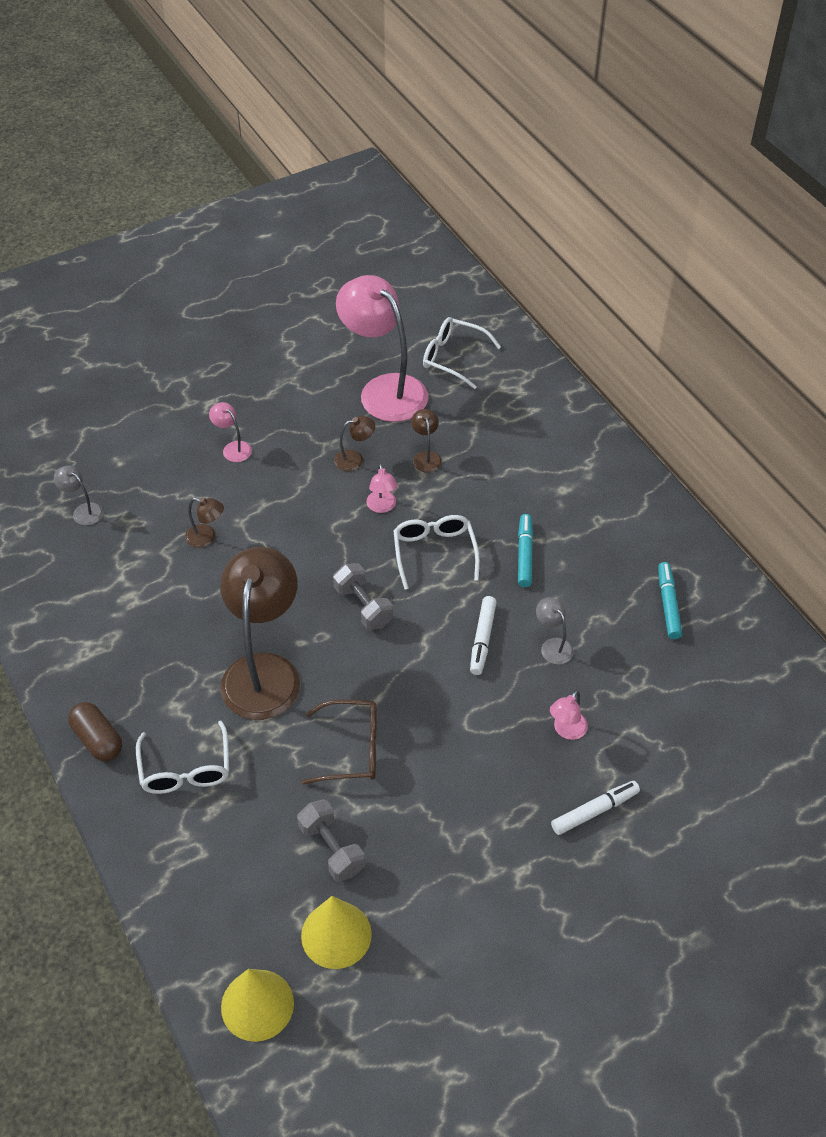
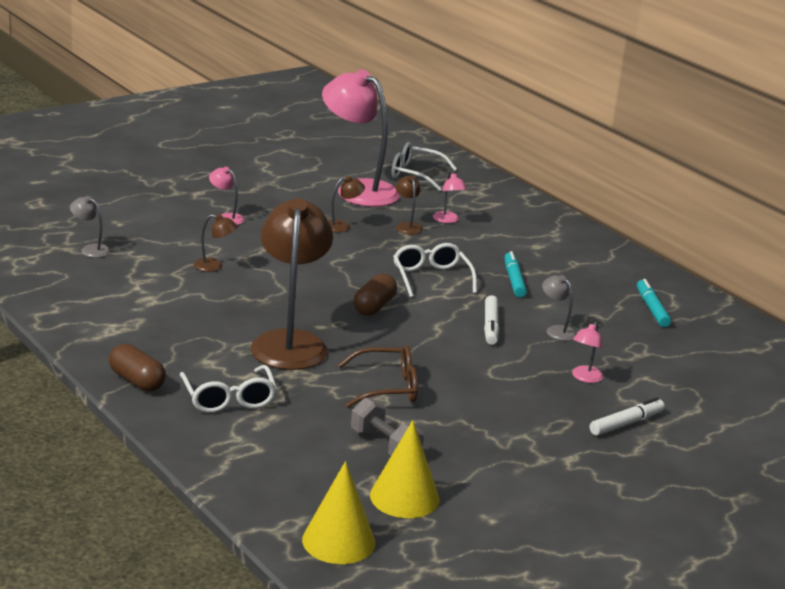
camera: 10 degrees left, 25 degrees down
grey dumbbell [333,563,393,630] -> brown capsule [354,273,397,316]
pink lamp [366,464,398,513] -> pink lamp moved to [433,171,467,223]

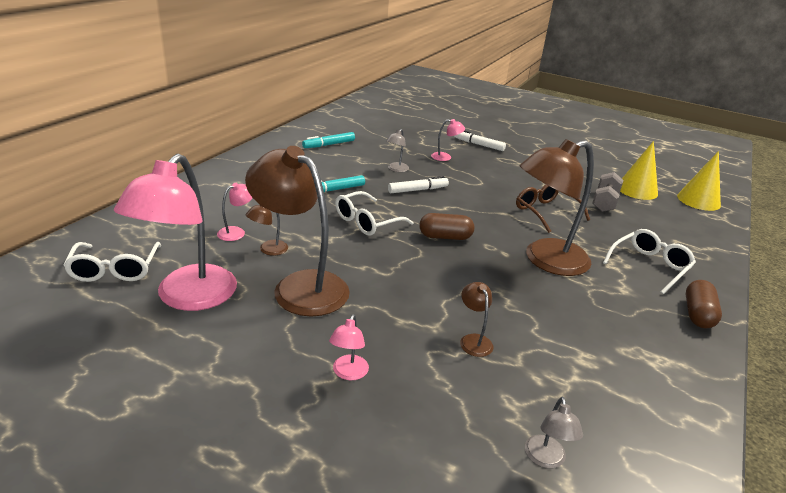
camera: 115 degrees left, 5 degrees up
brown lamp [328,176,365,233] -> brown lamp [245,146,350,316], size x2.42

